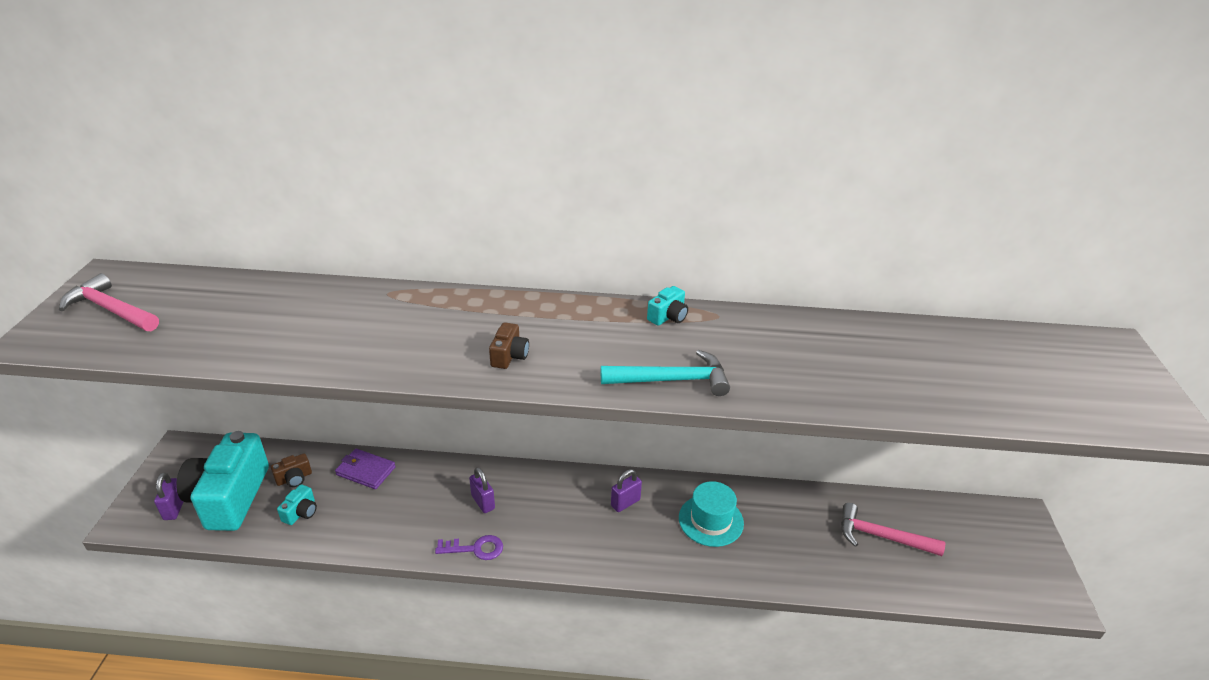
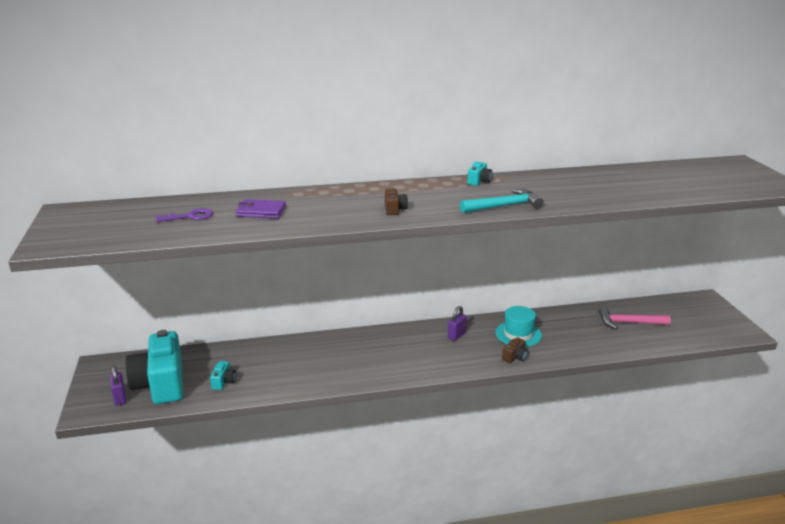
camera: 15 degrees left, 10 degrees down
pink hammer [59,273,159,331] -> none
brown camera [271,454,312,487] -> brown camera moved to [502,337,528,363]
purple wallet [335,449,396,489] -> purple wallet moved to [236,199,286,219]
purple key [435,535,503,560] -> purple key moved to [156,208,213,222]
purple padlock [469,467,495,513] -> none

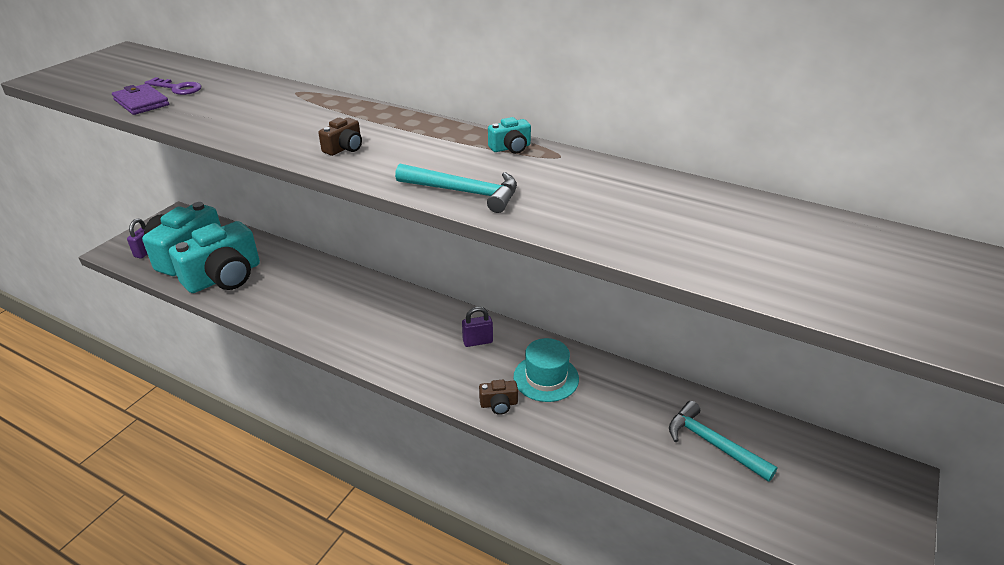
camera: 40 degrees right, 10 degrees up
turquoise camera [210,361,236,390] -> turquoise camera [169,221,260,293], size x2.49
purple wallet [236,199,286,219] -> purple wallet moved to [112,84,169,115]
pink hammer [598,307,671,329] -> turquoise hammer [669,401,778,482]

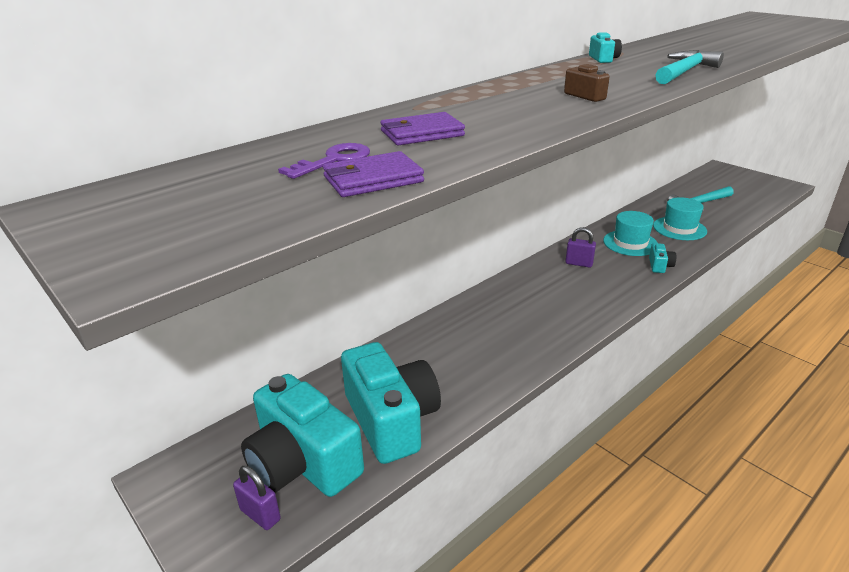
camera: 70 degrees left, 5 degrees down
purple padlock [462,307,493,347] -> purple padlock turned 75 degrees counterclockwise [565,227,596,268]
brown camera [479,380,518,415] -> turquoise camera [649,243,676,273]
none -> purple wallet [380,112,465,145]
none -> turquoise hat [653,197,707,240]

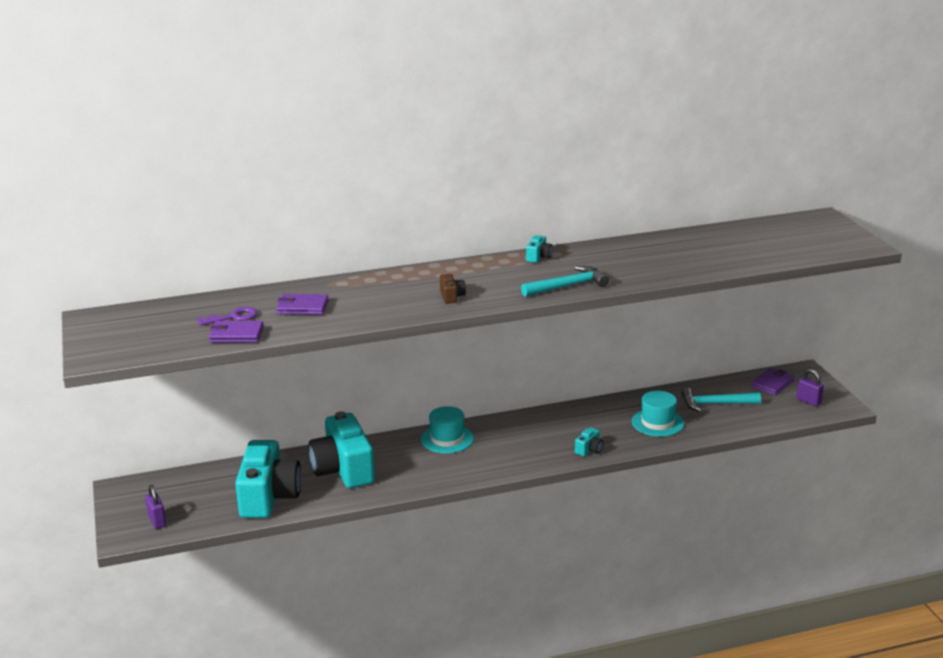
camera: 25 degrees right, 5 degrees down
turquoise camera [241,374,364,497] -> turquoise camera moved to [308,411,375,488]
purple padlock [565,227,596,268] -> purple padlock moved to [797,369,824,407]
turquoise hat [603,211,658,256] -> turquoise hat moved to [421,406,474,453]
none -> purple wallet [751,368,794,396]

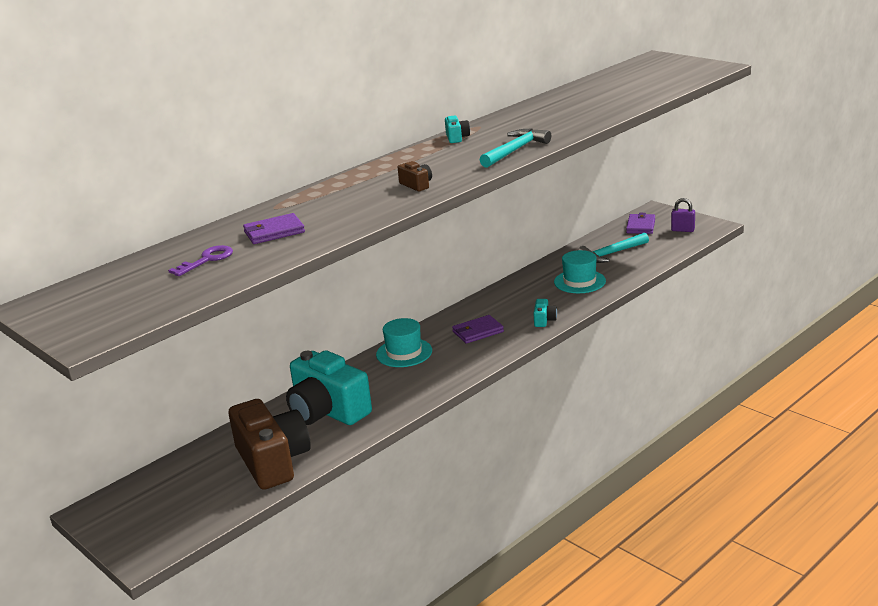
camera: 25 degrees left, 0 degrees up
purple padlock [145,485,166,529] -> none
purple wallet [209,321,264,343] -> purple wallet moved to [452,315,504,344]
turquoise camera [235,440,301,518] -> brown camera [229,399,311,490]

